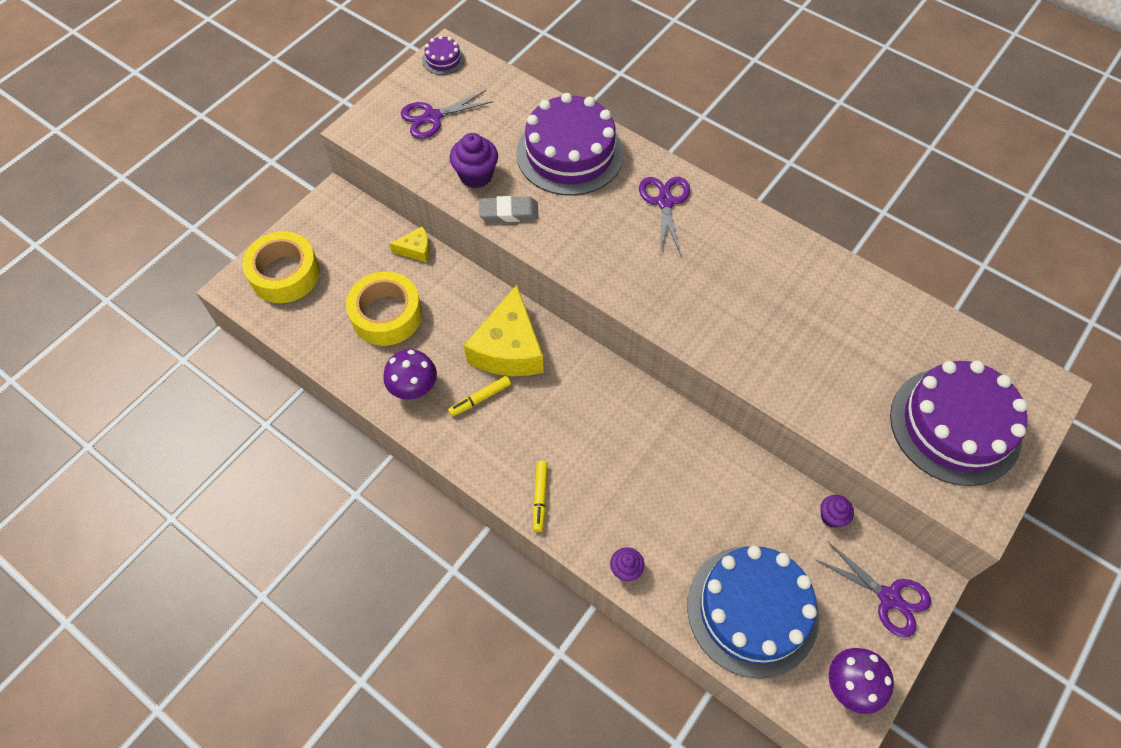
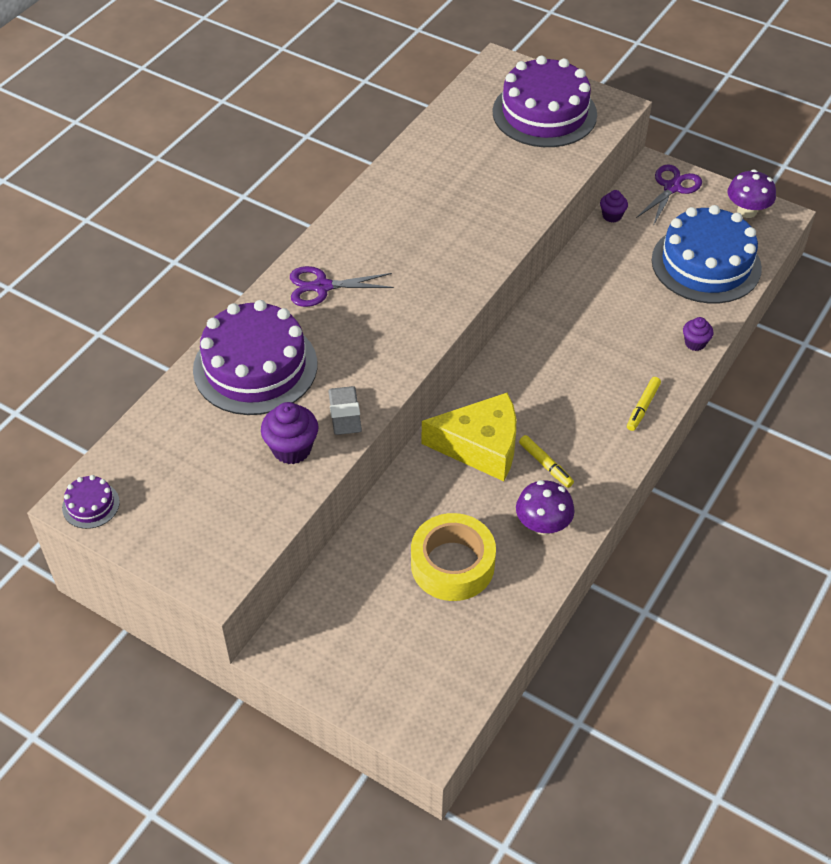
camera: 95 degrees left, 10 degrees down
yellow tape [242,231,320,303] -> none
yellow cheese [389,226,430,263] -> none
purple scissors [401,90,494,139] -> none
yellow marker [533,461,548,532] -> yellow marker turned 120 degrees clockwise [627,377,661,431]

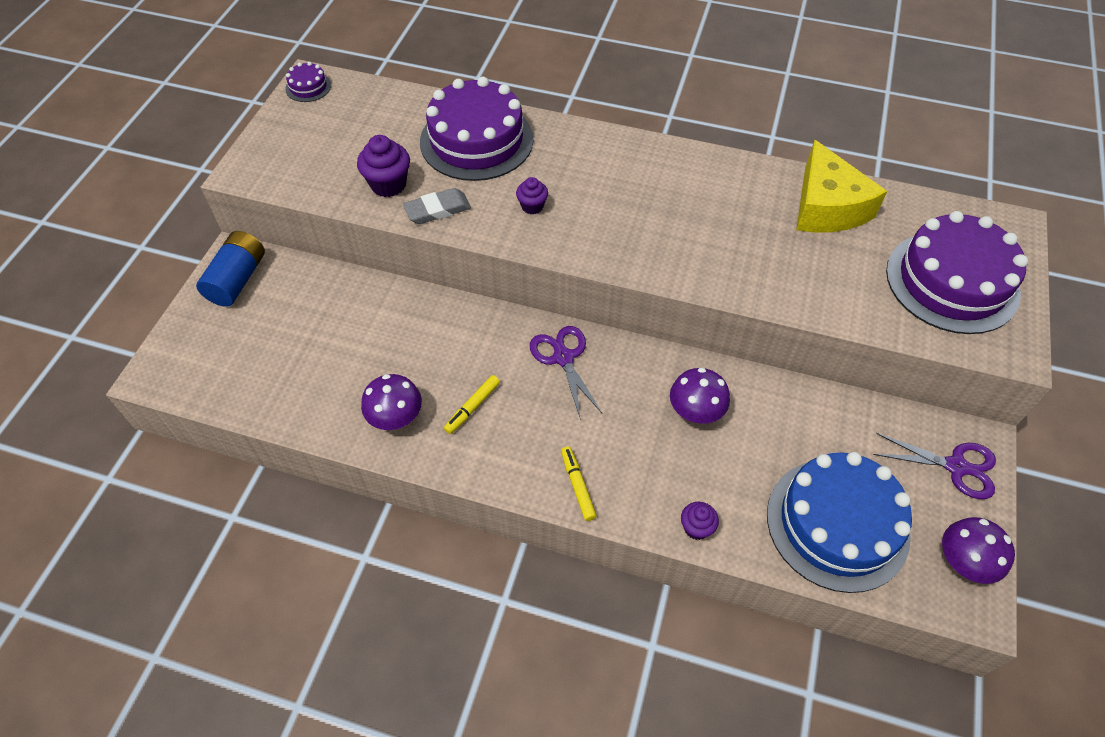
camera: 75 degrees right, 5 degrees up
purple scissors [290,266,394,307] -> purple scissors moved to [530,326,603,420]
yellow tape [411,513,496,601] -> none
yellow cheese [422,393,516,481] -> yellow cheese moved to [796,140,887,233]
purple cupcake [600,190,628,223] -> purple cupcake moved to [516,177,548,214]
yellow marker [627,377,661,431] -> yellow marker turned 60 degrees clockwise [561,446,597,521]
none -> blue battery [196,231,265,307]
none -> purple mushroom [670,368,730,424]

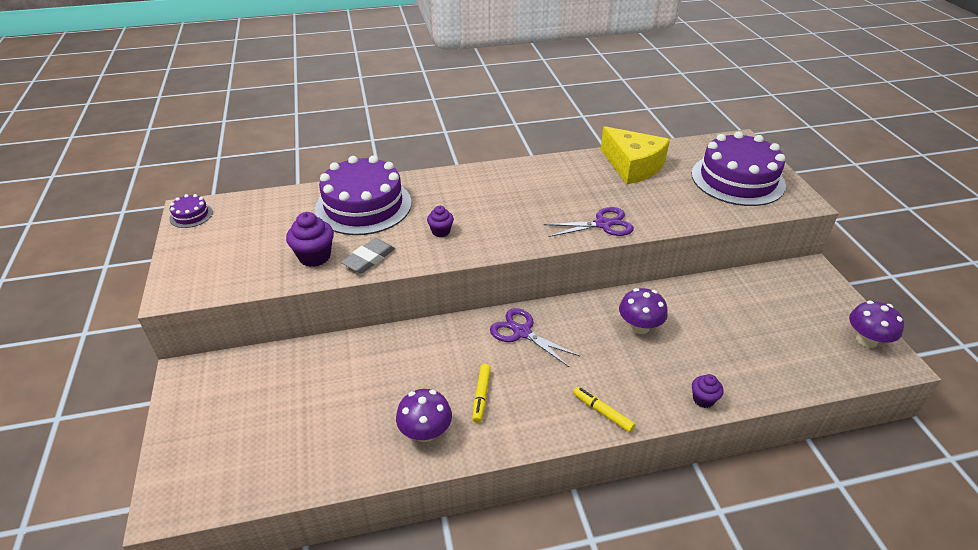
camera: 30 degrees left, 15 degrees down
blue battery [196,231,265,307] -> none
blue cake [767,452,912,593] -> none
purple scissors [873,433,996,499] -> purple scissors moved to [544,207,634,237]

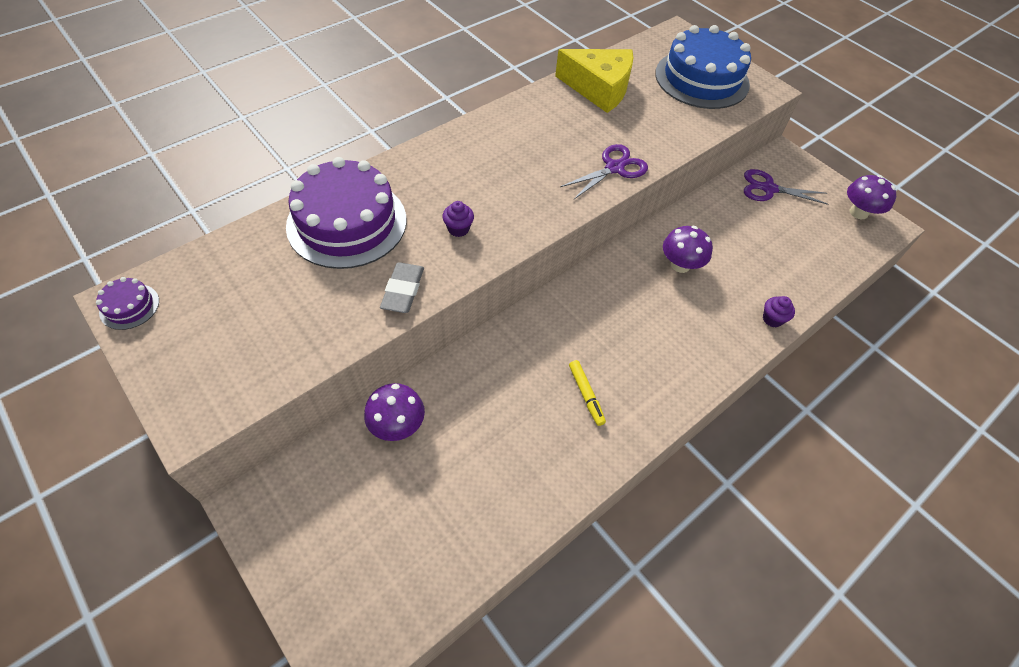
camera: 30 degrees left, 15 degrees up
purple cupcake [286,212,334,267] -> none
purple mushroom [396,389,452,442] -> purple mushroom moved to [364,383,425,441]
purple scissors [490,308,580,367] -> purple scissors moved to [744,169,829,205]
yellow marker [573,387,635,433] -> none
purple cake [692,131,786,206] -> blue cake [655,25,751,109]

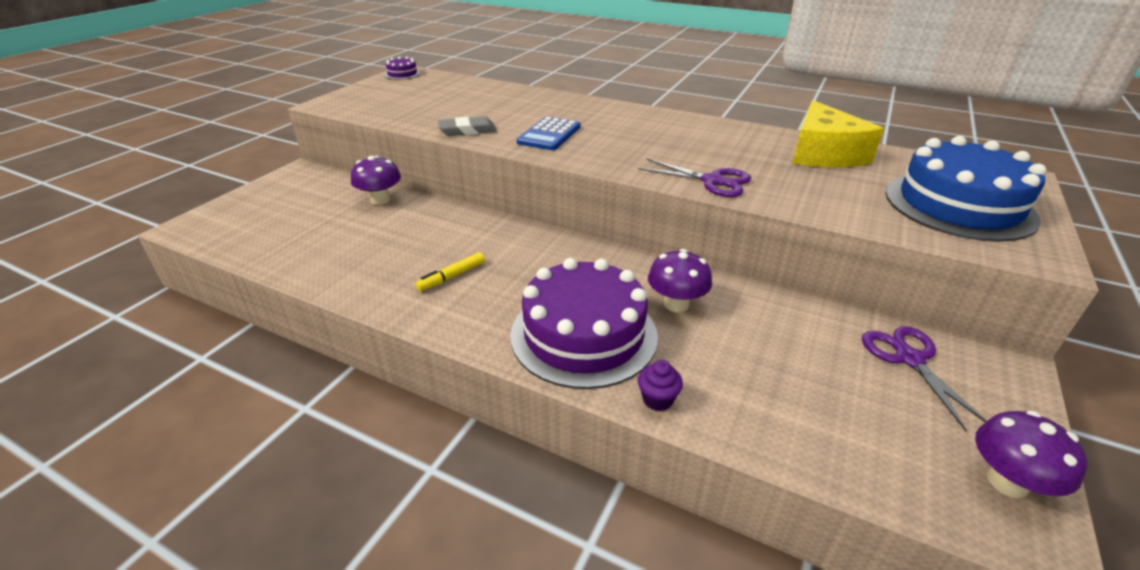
camera: 70 degrees right, 20 degrees down
purple cake [286,157,407,269] -> purple cake moved to [510,258,658,389]
purple cupcake [442,201,474,237] -> blue calculator [517,116,581,150]

